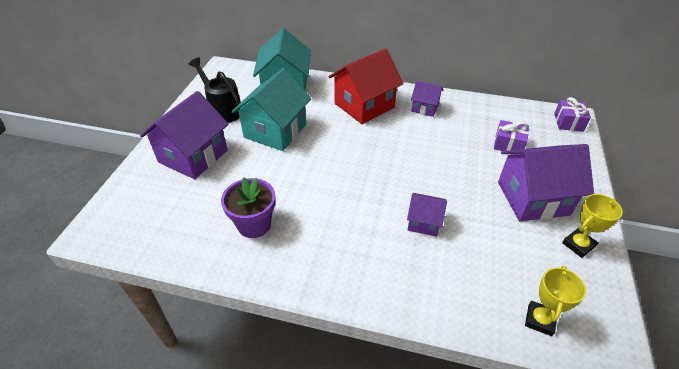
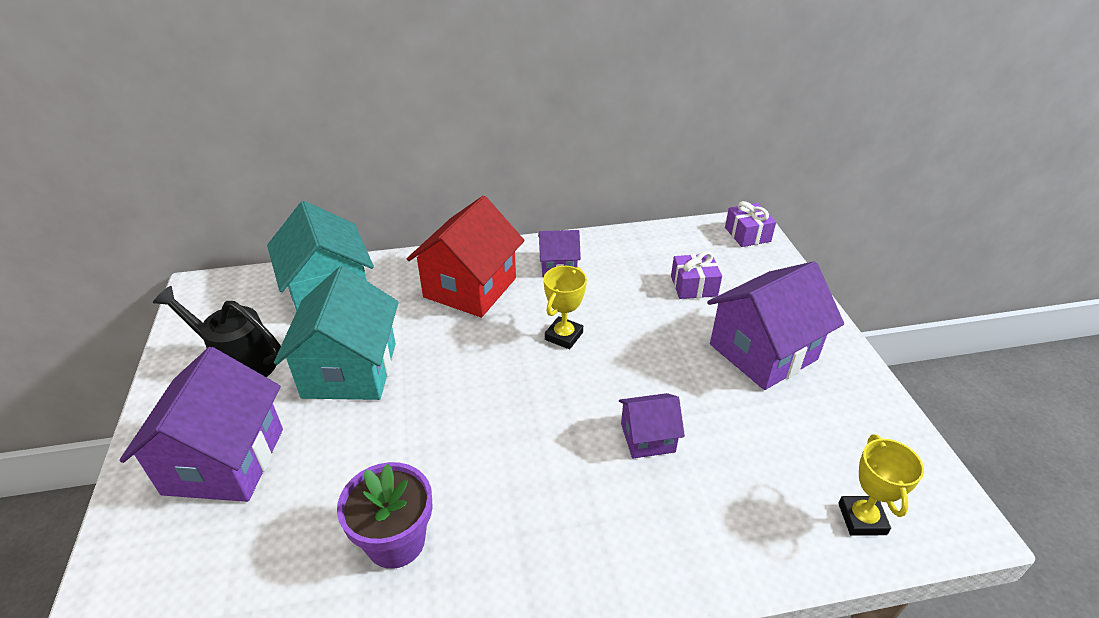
camera: 25 degrees left, 5 degrees down
yellow trophy [562,194,623,258] -> yellow trophy moved to [544,266,587,349]

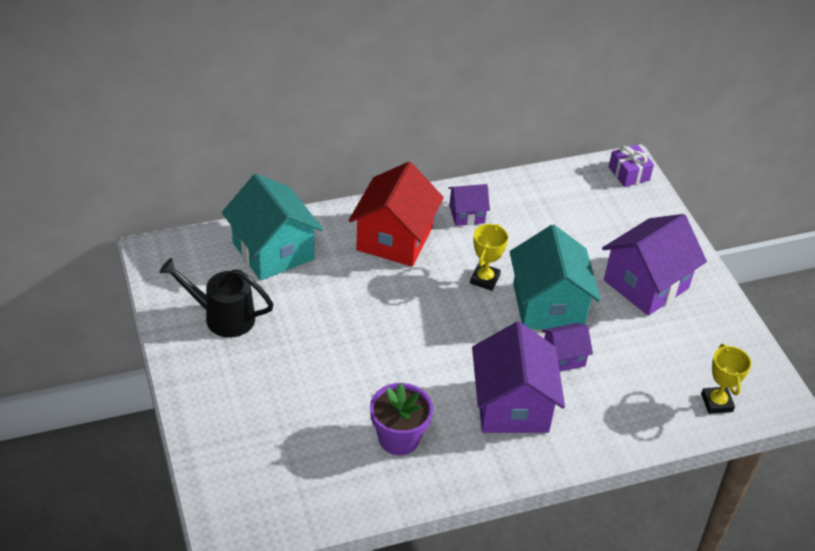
camera: 10 degrees left, 5 degrees up
purple house [120,347,283,502] -> purple house moved to [472,322,565,433]
turquoise house [274,266,399,400] -> turquoise house moved to [510,225,601,329]
purple gift [671,251,722,299] -> none

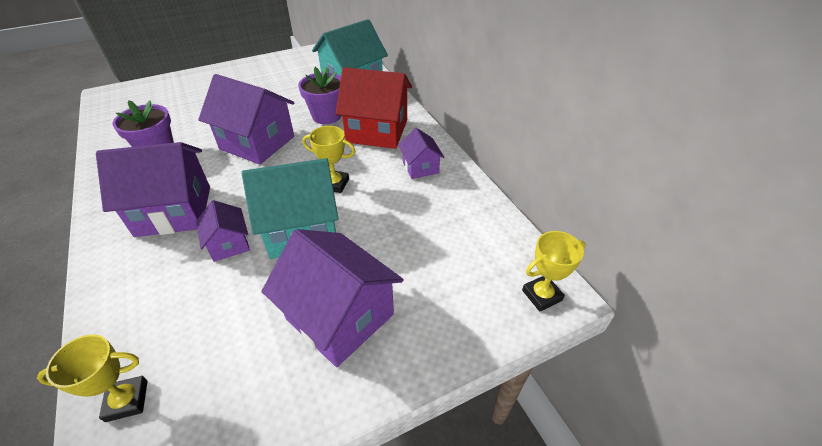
camera: 85 degrees right, 0 degrees up
black watering can [159,258,274,337] -> none
purple gift [609,145,654,187] -> yellow trophy [522,231,586,312]
none -> purple house [198,74,295,165]
none -> purple flower pot [298,67,341,124]

